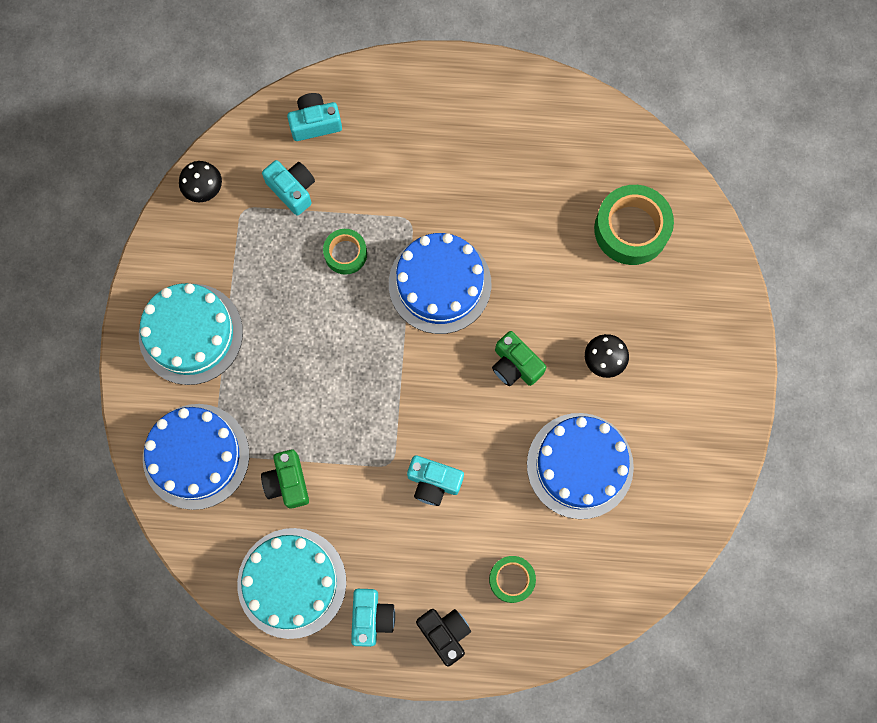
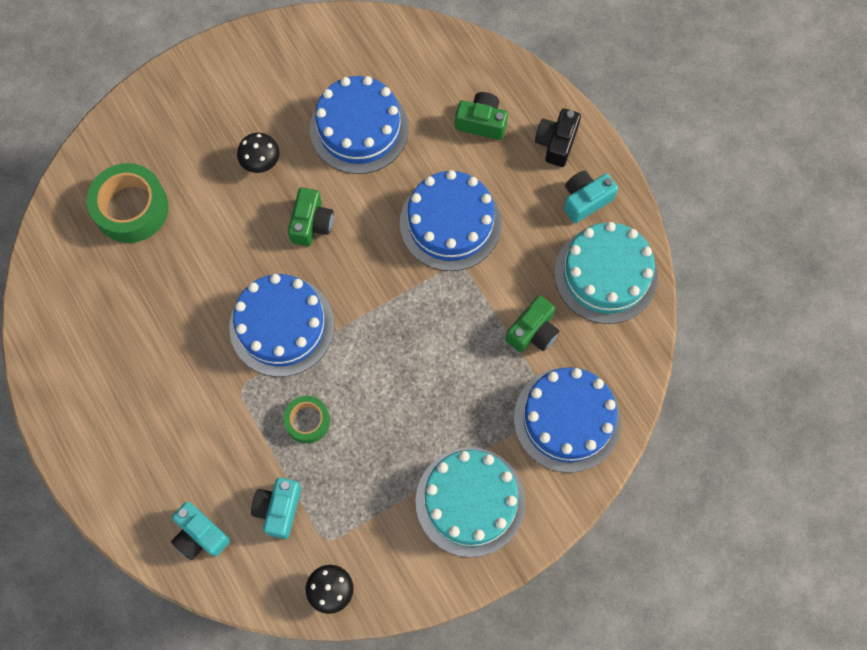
camera: 125 degrees left, 5 degrees down
turquoise camera [407,455,464,506] -> blue cake [400,170,502,271]
green tape [489,556,536,603] -> green camera [455,92,508,140]

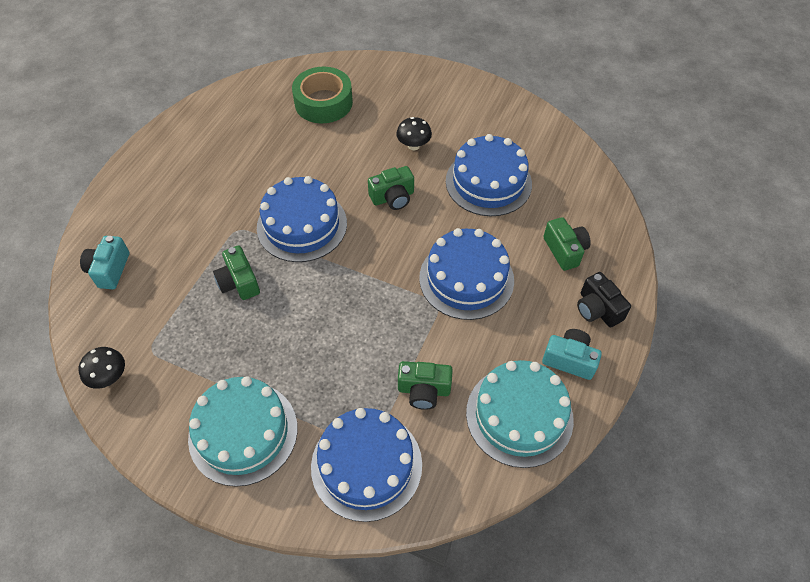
camera: 55 degrees right, 15 degrees down
turquoise camera [251,477,301,539] -> none
green tape [283,396,330,444] -> green camera [213,246,260,300]
black camera [535,108,581,167] -> black camera turned 105 degrees counterclockwise [577,272,631,327]

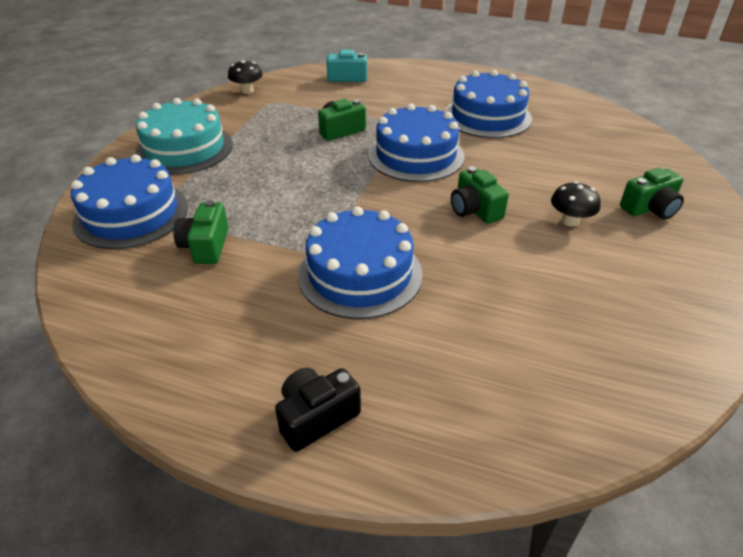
camera: 85 degrees right, 15 degrees down
green tape [292,67,353,123] -> none
blue cake [446,134,532,216] -> blue cake moved to [445,70,532,138]
turquoise cake [466,360,574,468] -> none
turquoise camera [542,329,602,380] -> none
green camera [543,217,591,271] -> green camera moved to [620,168,684,219]

